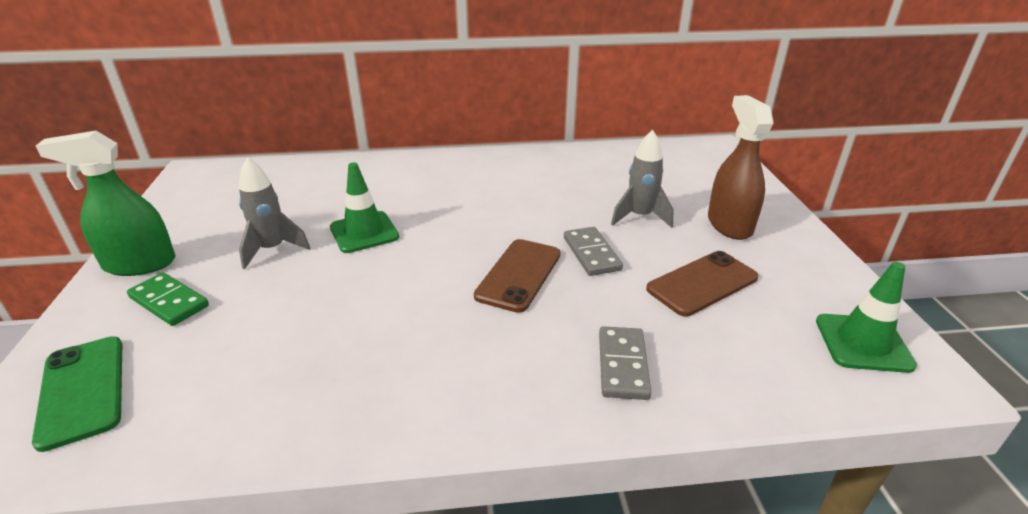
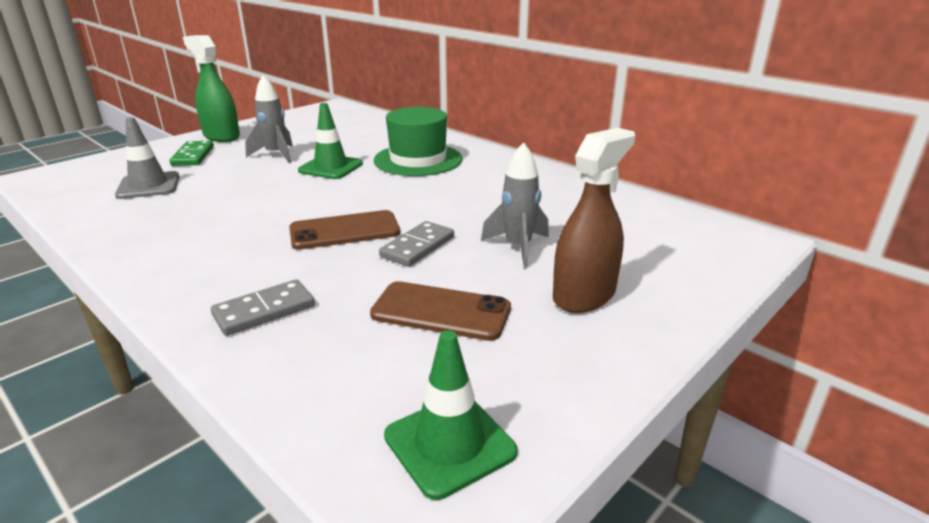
camera: 50 degrees right, 5 degrees down
green phone [32,336,122,452] -> none
none -> grey traffic cone [115,117,180,199]
none -> green hat [374,107,463,176]

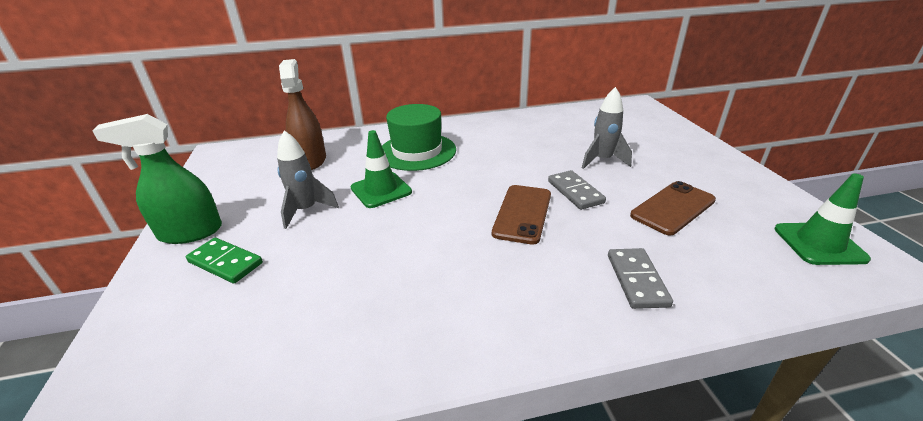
camera: 55 degrees left, 5 degrees up
grey traffic cone [115,117,180,199] -> none
brown spray bottle [553,128,635,313] -> brown spray bottle moved to [279,59,326,170]

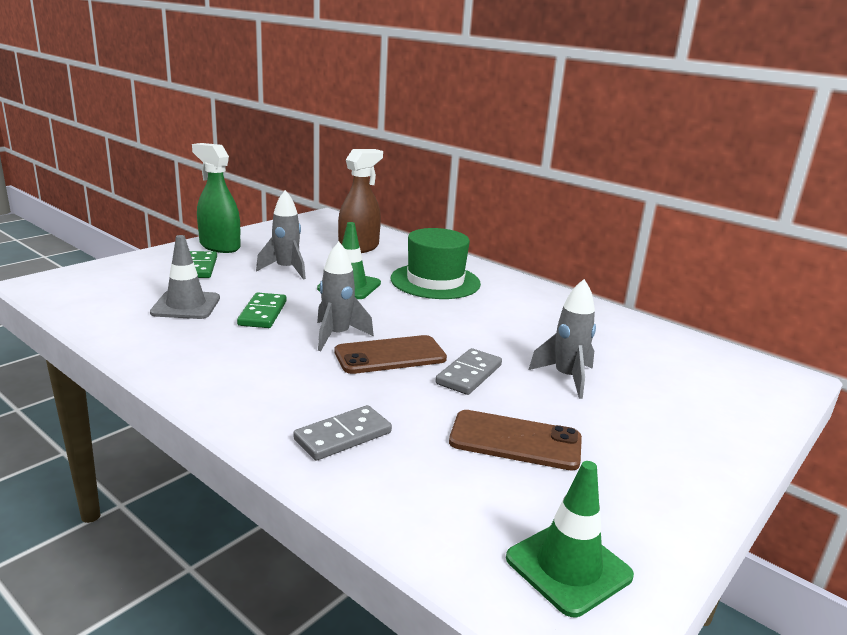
camera: 50 degrees right, 10 degrees down
none -> grey traffic cone [150,235,220,319]
none -> green domino [237,292,286,328]
none -> grey rocket [317,242,374,351]

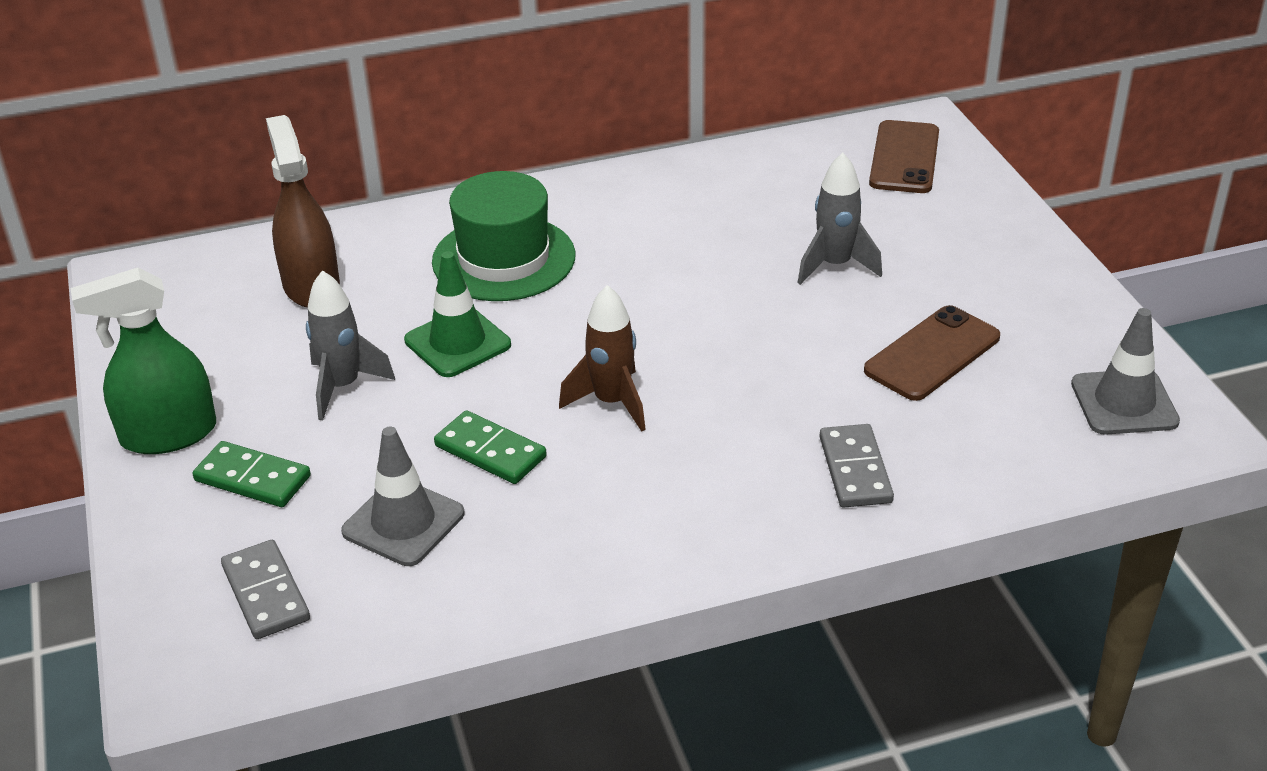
camera: 55 degrees left, 15 degrees up
grey rocket [317,242,374,351] -> brown rocket [559,285,646,432]
brown phone [334,335,447,374] -> brown phone moved to [869,120,939,193]
grey domino [435,348,502,395] -> grey domino moved to [221,540,310,639]
green traffic cone [506,461,634,617] -> grey traffic cone [1071,308,1180,435]

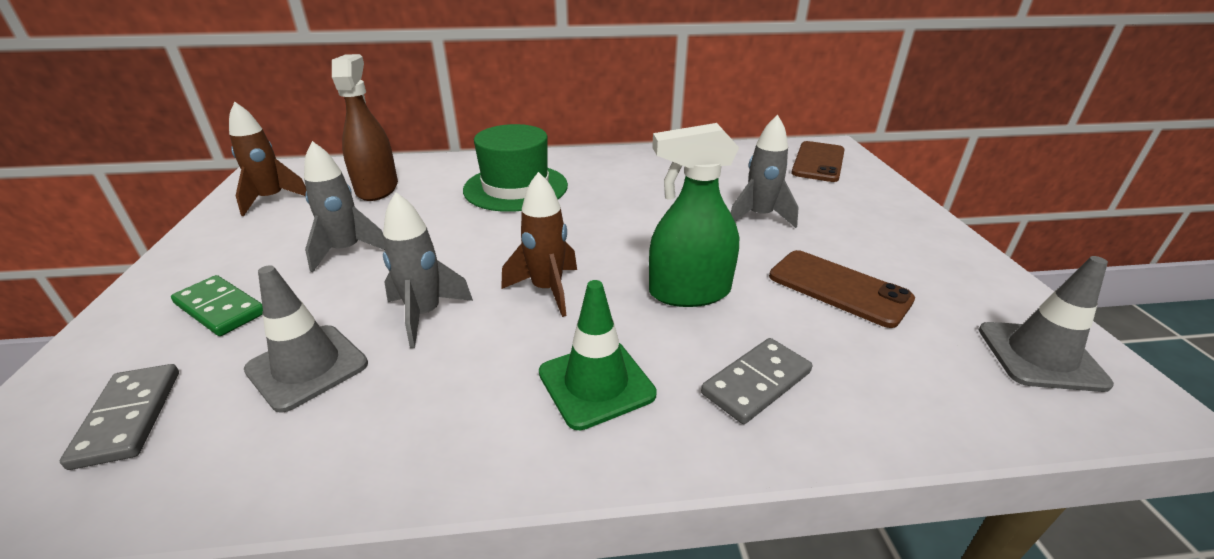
camera: 10 degrees right, 5 degrees down
green spray bottle [71,268,216,454] -> green spray bottle moved to [649,123,739,307]
green traffic cone [404,251,511,377] -> green traffic cone moved to [539,280,657,431]
green domino [434,410,547,484] -> grey rocket [383,192,473,348]
grey domino [819,424,894,508] -> grey domino turned 45 degrees clockwise [701,338,812,424]
brown phone [864,305,1000,401] -> brown phone turned 75 degrees clockwise [769,250,915,328]
none -> brown rocket [229,102,306,216]

